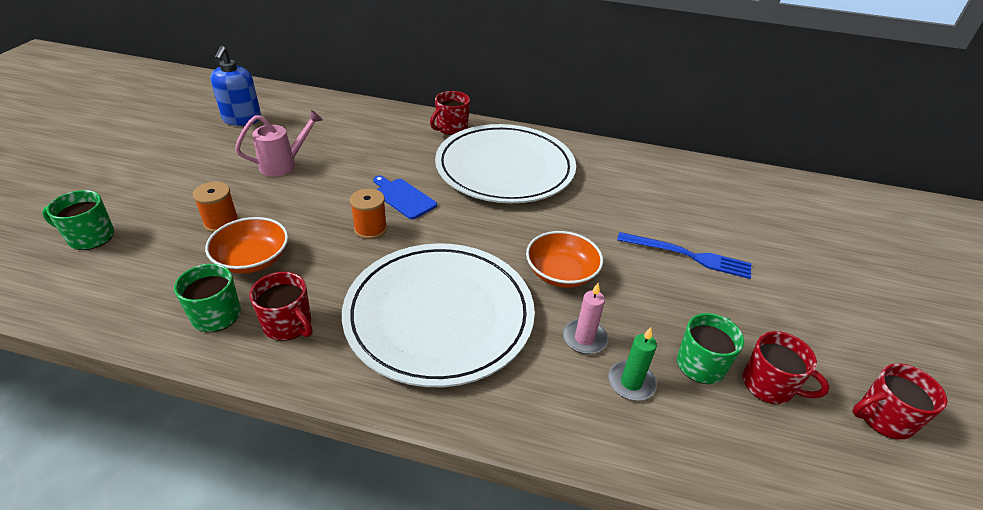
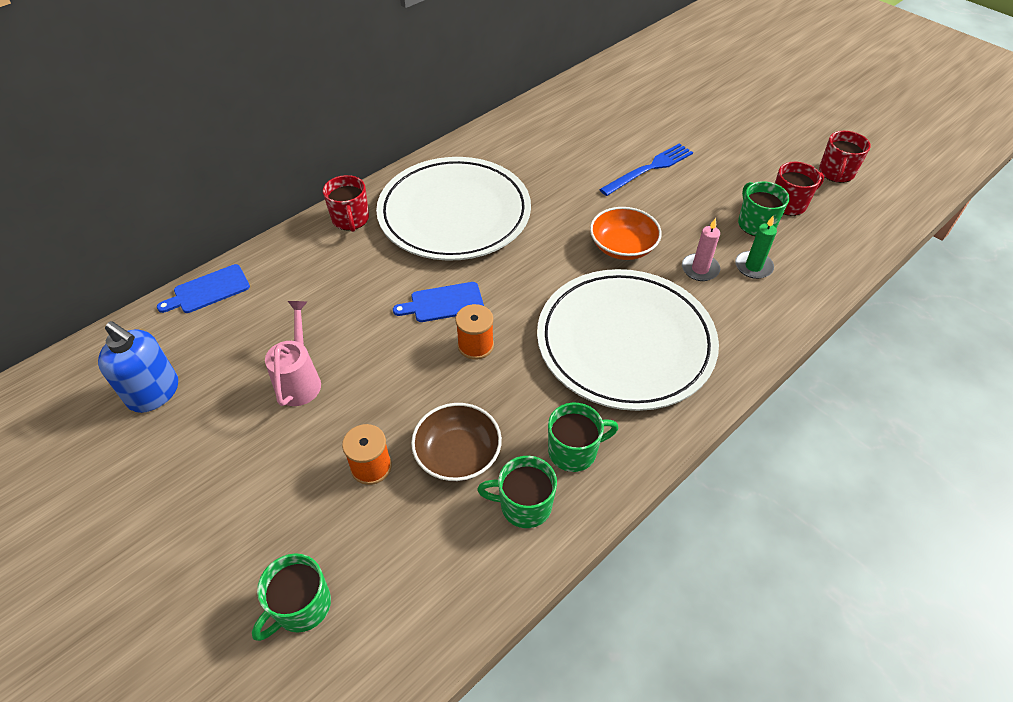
camera: 55 degrees left, 10 degrees up
orange bowl [205,217,288,274] -> brown bowl [411,403,502,482]
red mug [250,272,313,341] -> green mug [548,403,618,472]
none -> blue cutting board [157,264,250,313]

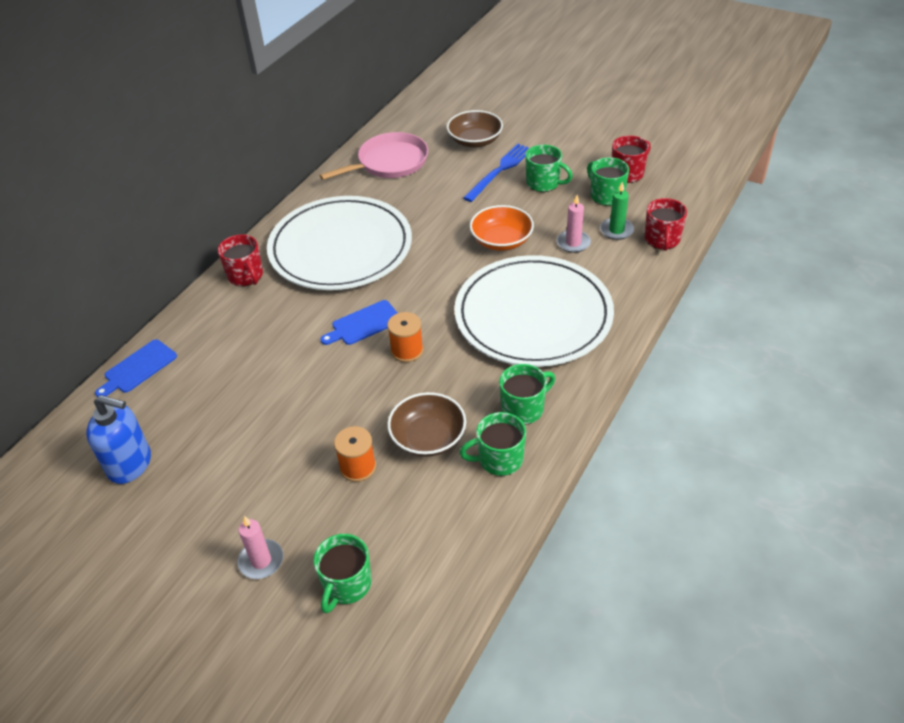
camera: 15 degrees left, 5 degrees down
pink watering can [265,301,321,406] -> none
red mug [819,131,871,183] -> red mug moved to [645,198,687,251]
none -> pink candle [237,516,283,579]
none -> pink pan [319,132,428,180]
none -> brown bowl [447,110,503,147]
none -> green mug [525,145,573,192]

